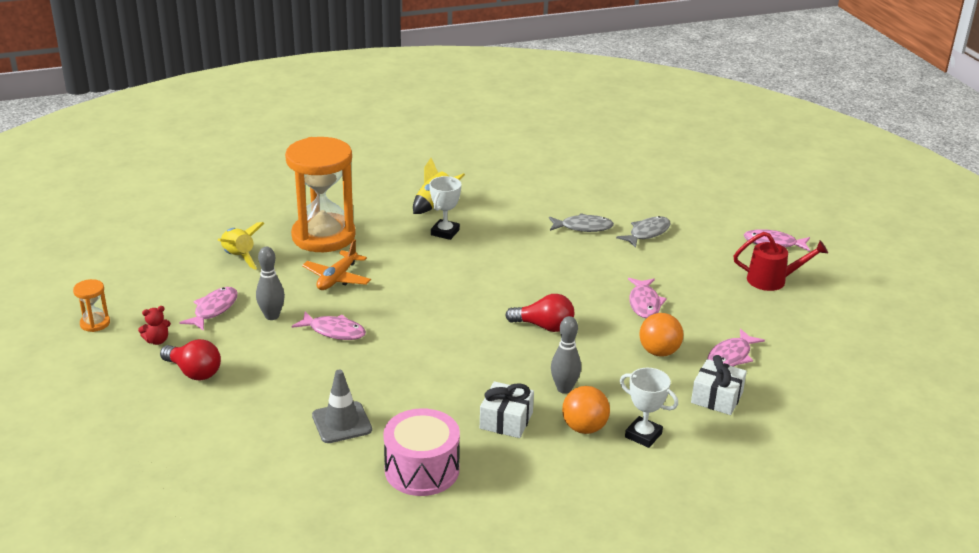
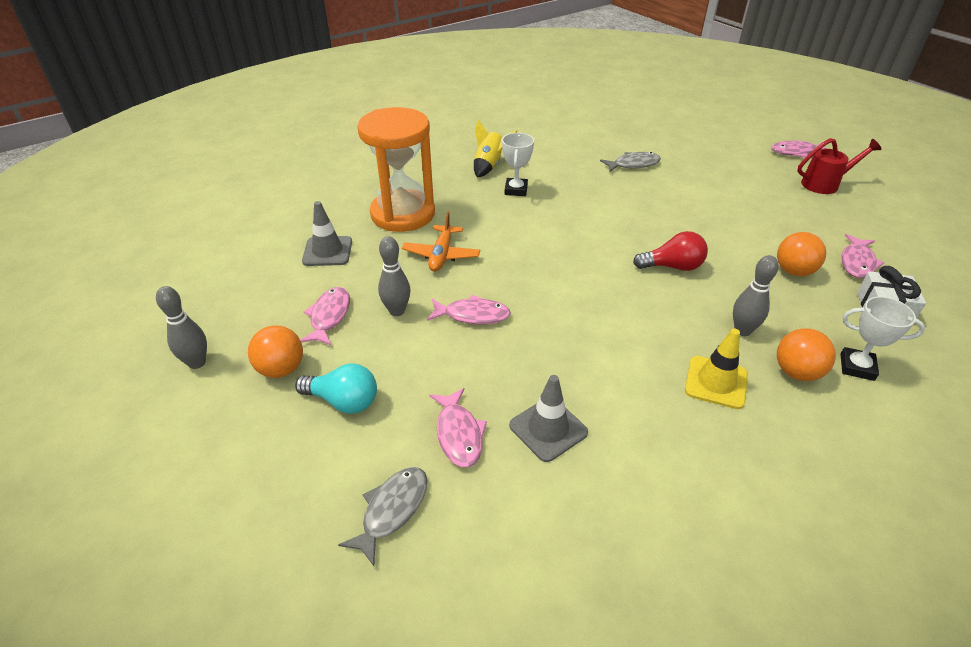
camera: 15 degrees left, 10 degrees up
orange hourglass [73,279,110,332] -> grey bowling pin [156,286,207,369]
red teddy bear [138,306,171,345] -> orange ball [248,325,303,378]
red light bulb [160,339,221,380] -> turquoise light bulb [295,364,377,414]
yellow rocket [218,222,264,270] -> grey traffic cone [302,201,352,266]
pink drum [383,408,460,496] -> none
white gift [480,381,534,438] -> yellow traffic cone [685,328,748,409]
grey fish [616,216,671,248] -> grey fish moved to [338,467,427,566]
pink fish [628,278,667,318] -> pink fish moved to [429,388,487,467]

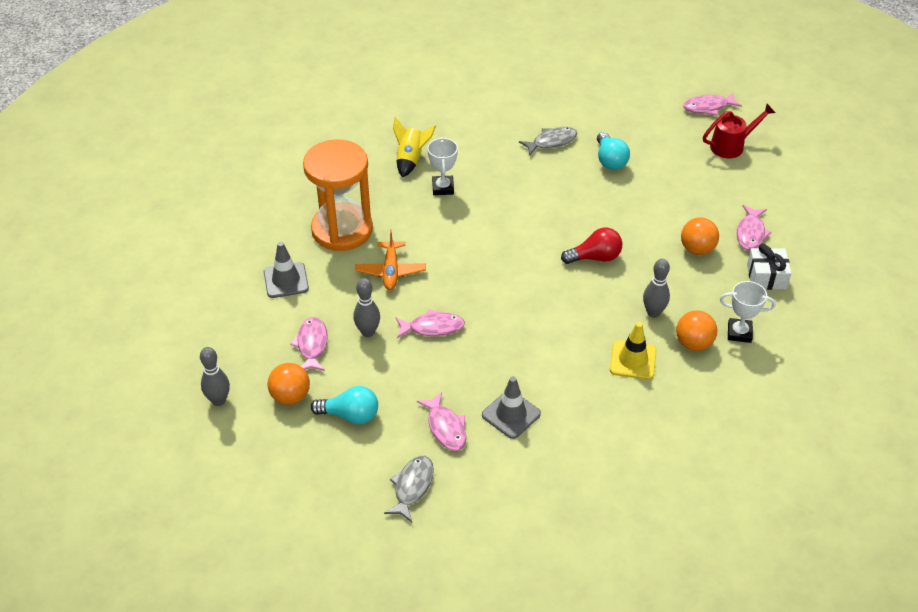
camera: 10 degrees left, 5 degrees up
none -> turquoise light bulb [597,132,630,170]

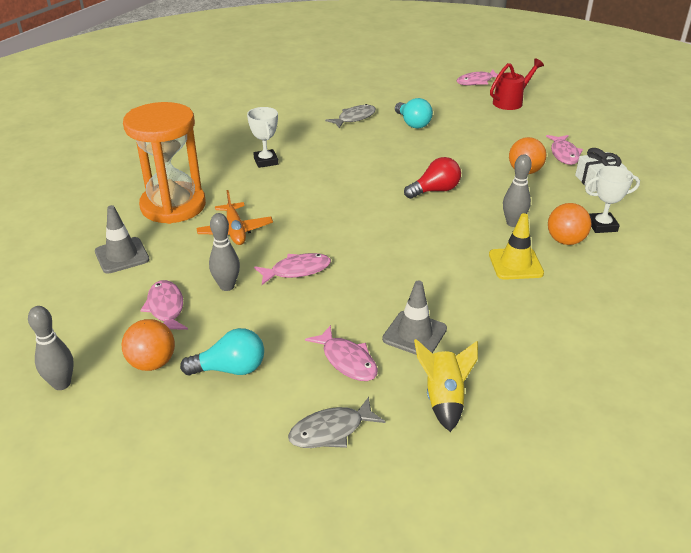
camera: 15 degrees left, 10 degrees down
grey fish [384,456,434,522] -> grey fish turned 120 degrees counterclockwise [288,397,386,448]
yellow rocket [393,117,436,178] -> yellow rocket moved to [414,339,478,432]

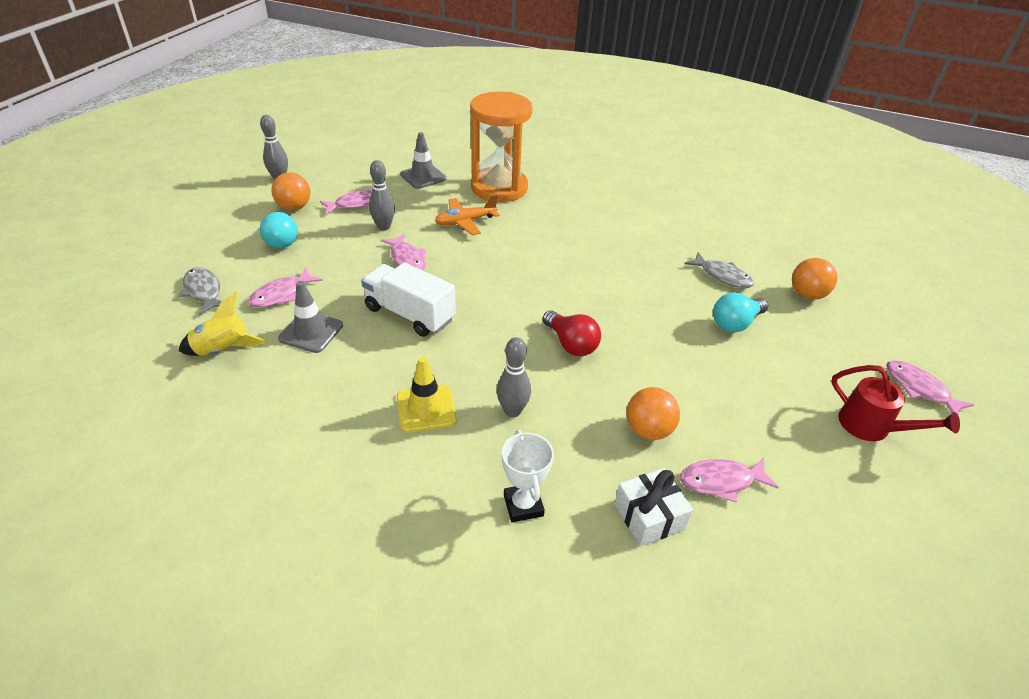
camera: 80 degrees right, 5 degrees up
white trophy [247,107,278,168] -> none
orange ball [548,203,591,245] -> orange ball moved to [792,258,837,300]
none -> white truck [361,262,456,337]

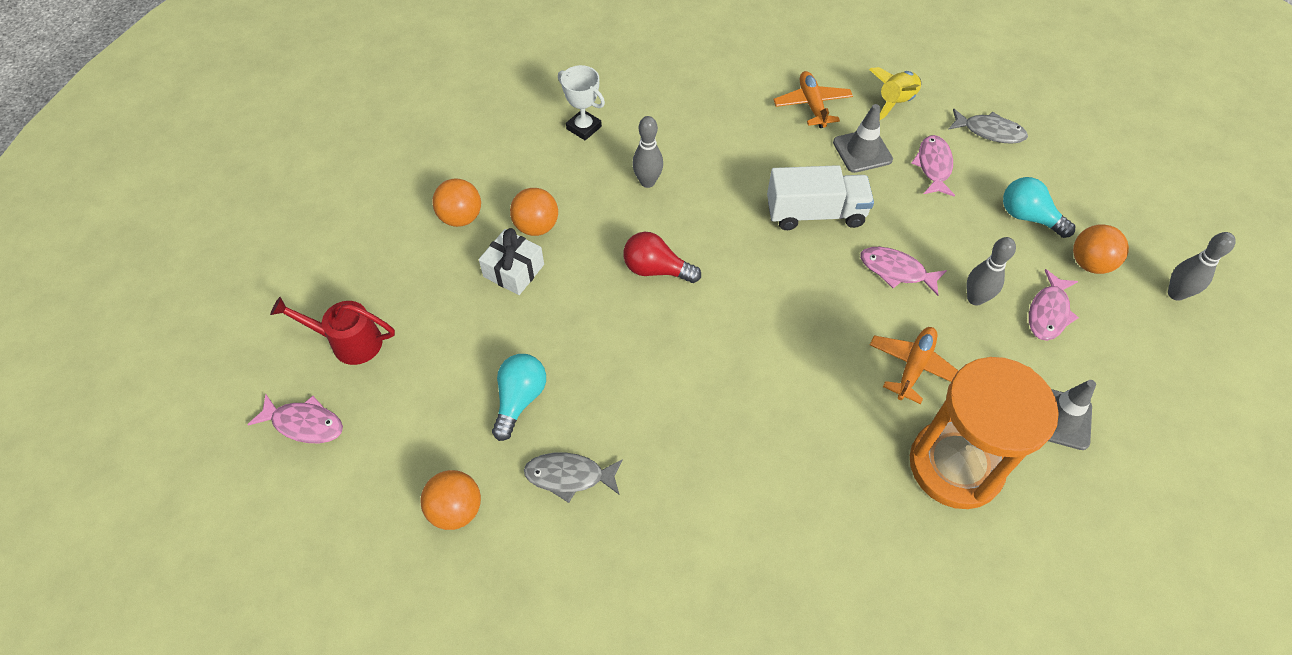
camera: 145 degrees right, 15 degrees up
yellow traffic cone [397,357,457,433] -> none
white gift [614,468,693,546] -> white gift moved to [479,228,544,295]
pink fish [680,458,779,503] -> orange ball [432,179,481,227]
none -> orange plane [773,71,853,128]

